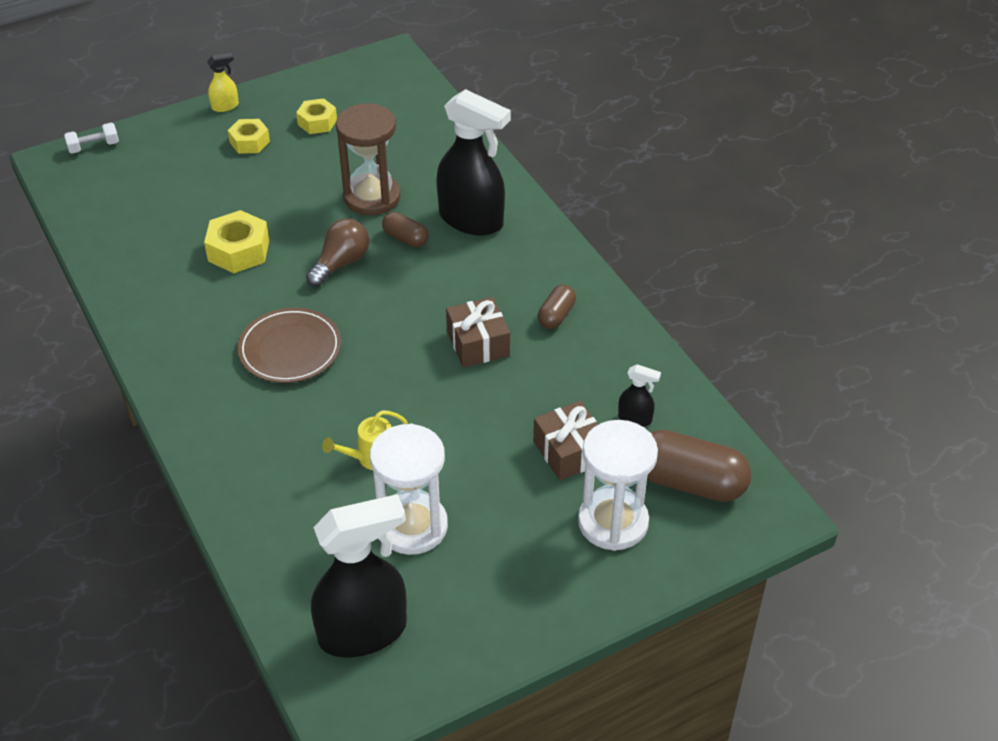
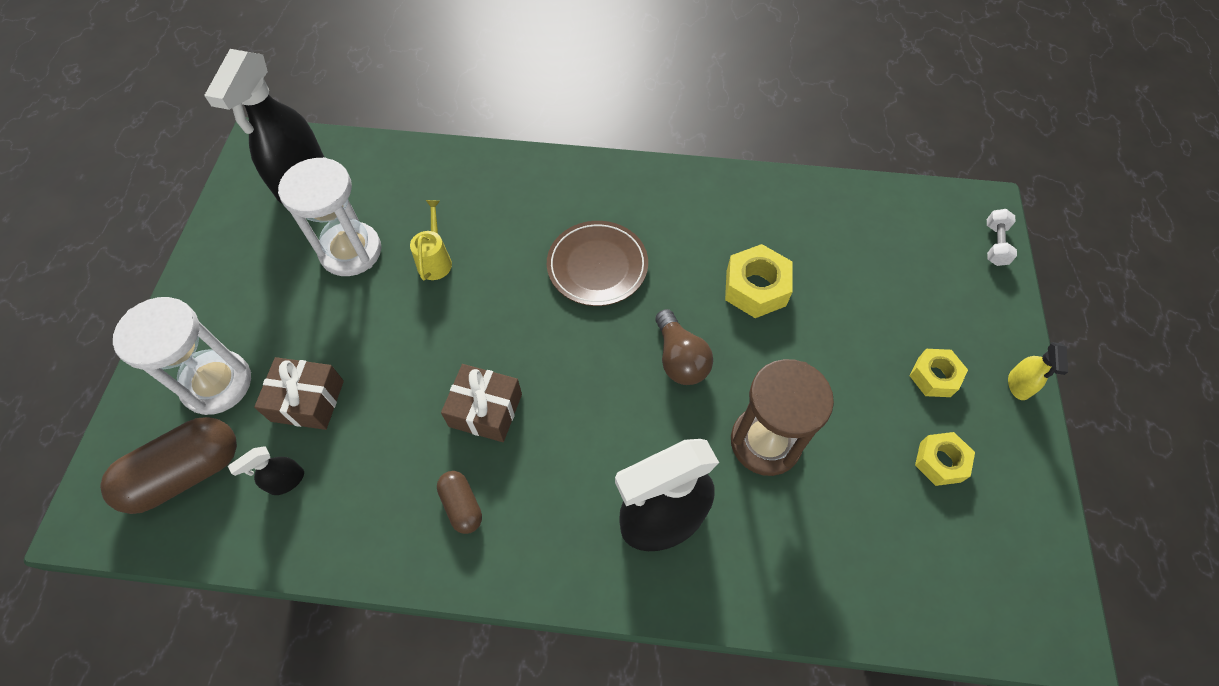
camera: 125 degrees right, 15 degrees up
brown capsule [382,212,429,247] -> none

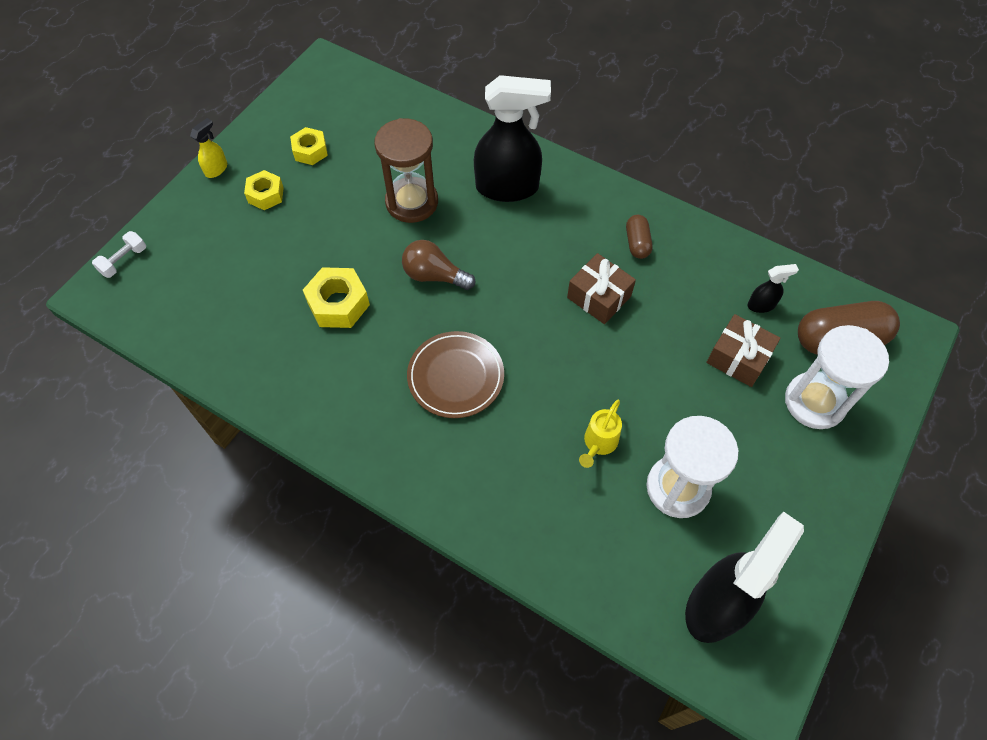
camera: 155 degrees left, 0 degrees up
brown light bulb [655,309,713,385] -> brown light bulb turned 75 degrees counterclockwise [402,240,475,290]

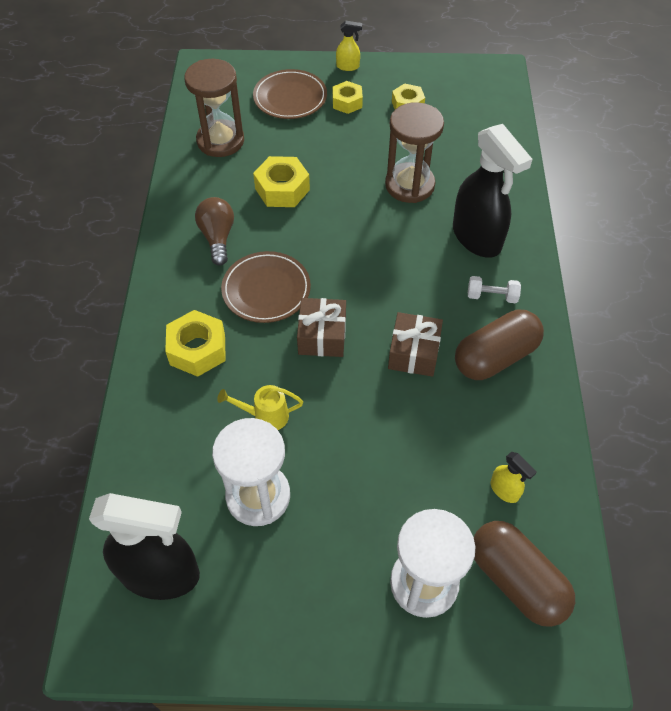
camera: 60 degrees right, 5 degrees down
white dumbbell [92,231,146,278] -> white dumbbell moved to [468,276,521,303]
brown light bulb [402,240,475,290] -> brown light bulb moved to [195,197,234,266]
brown capsule [626,215,653,259] -> brown capsule [455,310,544,380], size x1.90
brown gift [706,314,781,387] -> brown gift moved to [297,298,346,357]
black spray bottle [748,264,799,313] -> yellow spray bottle [491,452,537,503]
none -> yellow nut [165,310,226,377]
none -> brown hourglass [184,59,244,157]
none -> brown plate [253,69,327,119]

